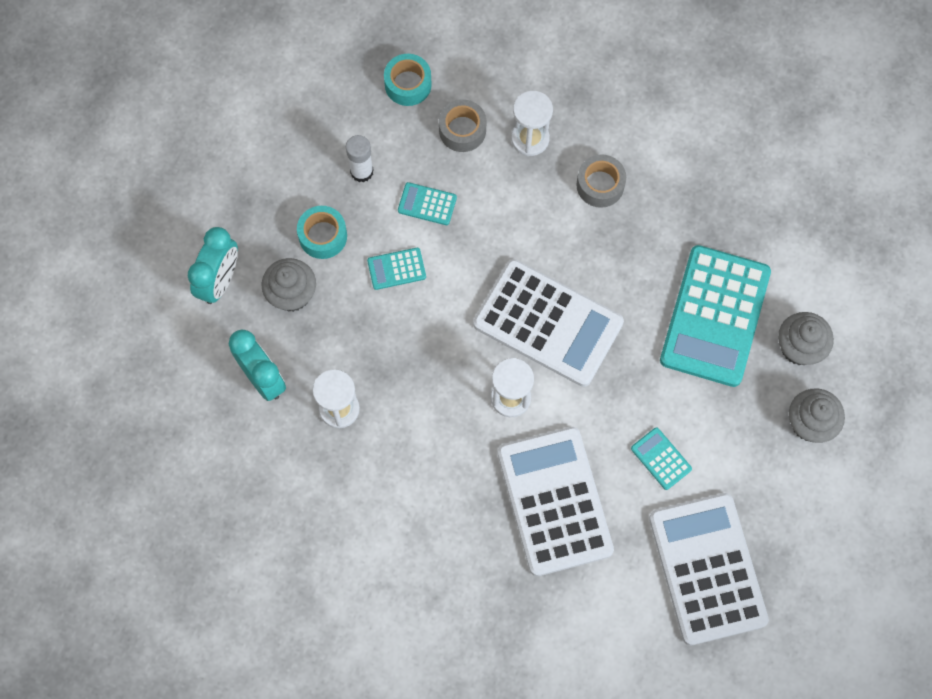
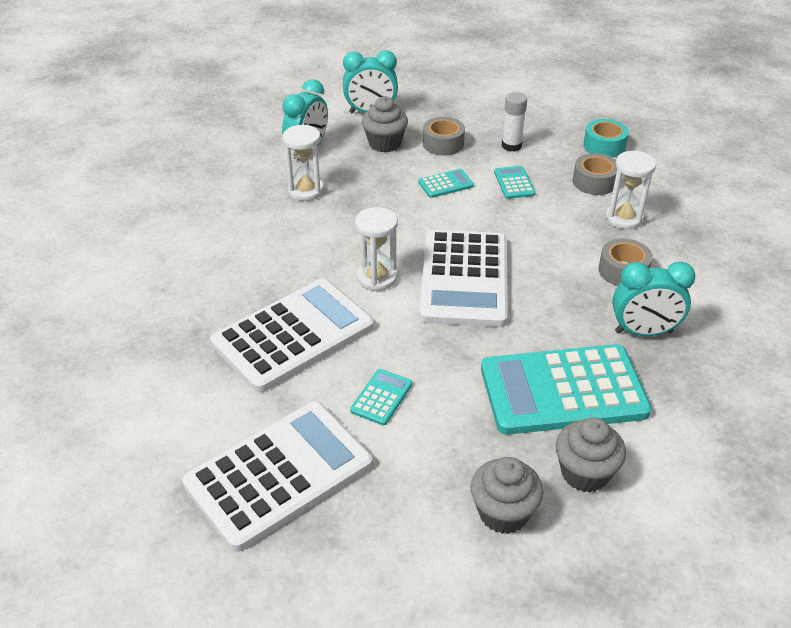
camera: 65 degrees right, 30 degrees down
turquoise tape [297,206,347,259] -> grey tape [423,117,465,155]
turquoise calculator [367,248,426,290] -> turquoise calculator turned 105 degrees clockwise [418,169,474,198]
none -> turquoise clock [612,262,695,336]

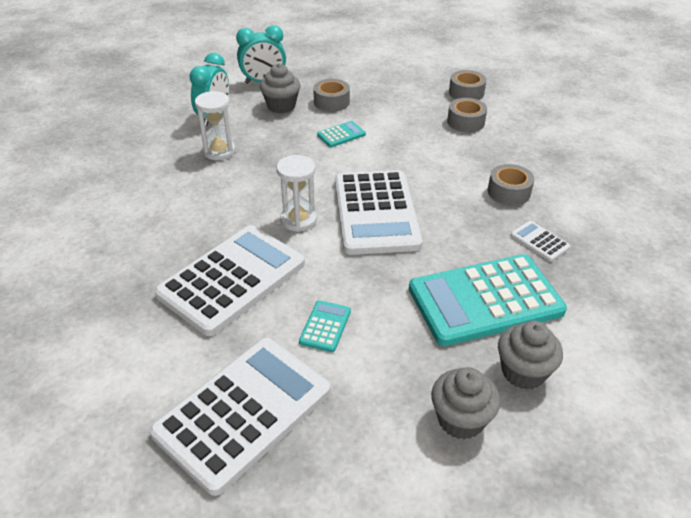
camera: 10 degrees left, 0 degrees up
turquoise calculator [494,166,536,199] -> none
white glue stick [502,92,527,152] -> none
turquoise tape [583,119,629,158] -> grey tape [449,70,486,100]
white hourglass [606,151,656,229] -> none
turquoise clock [612,262,695,336] -> white calculator [510,221,571,262]

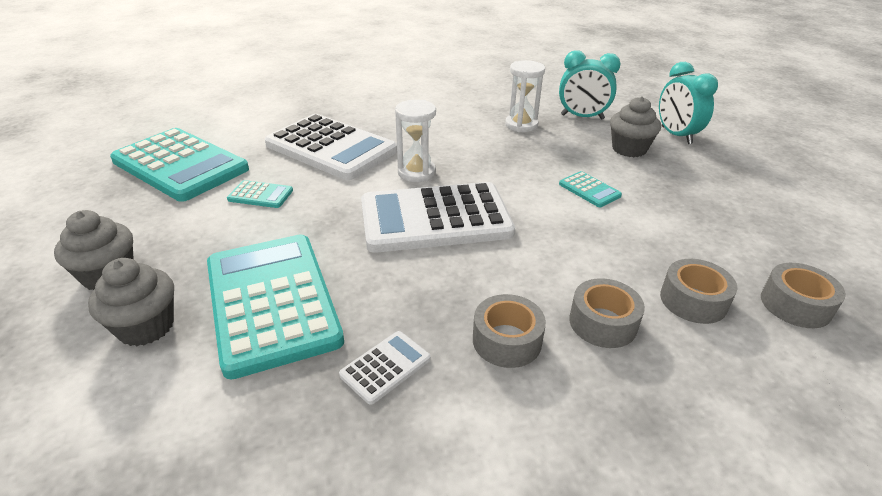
camera: 85 degrees right, 5 degrees down
white calculator [150,338,331,496] -> turquoise calculator [110,128,249,202]
grey tape [313,79,350,112] -> grey tape moved to [569,278,645,348]

